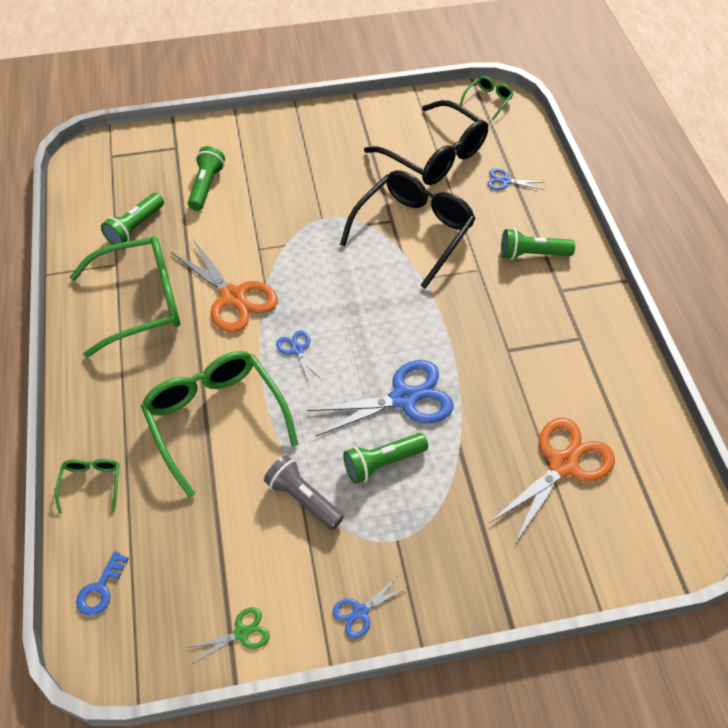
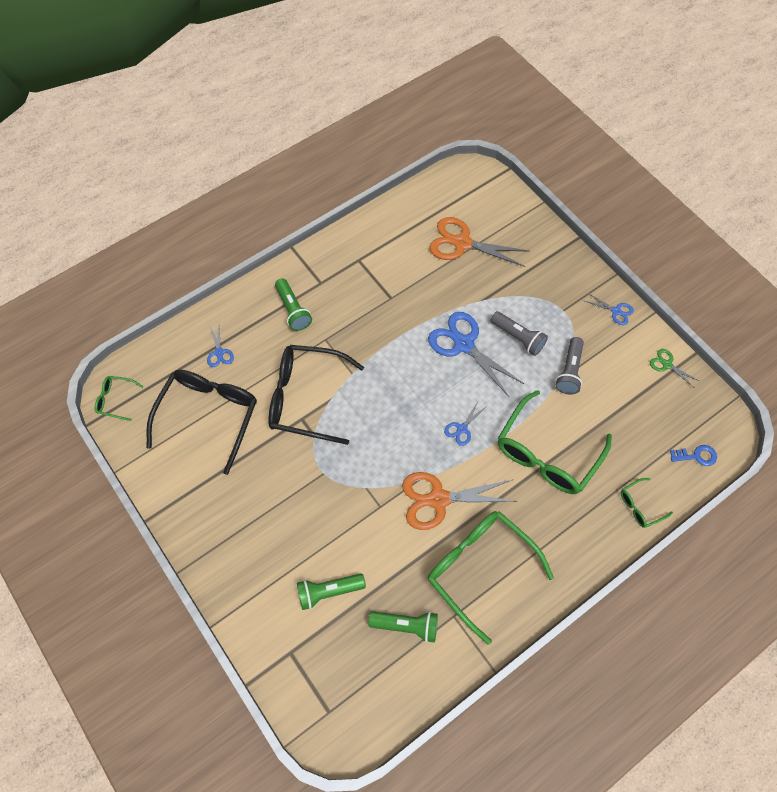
camera: 115 degrees left, 10 degrees up
orange scissors [171,238,278,333] -> orange scissors turned 120 degrees counterclockwise [402,472,518,530]
green flashlight [343,433,428,484] -> grey flashlight [491,311,548,356]

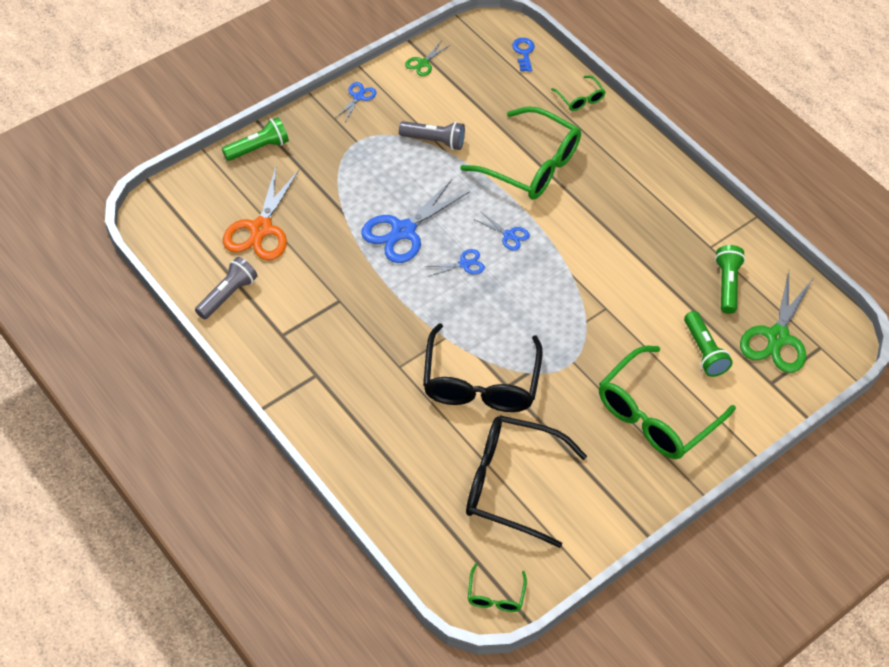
camera: 95 degrees left, 10 degrees down
blue scissors [207,325,234,367] -> blue scissors moved to [424,249,485,277]
green flashlight [275,278,312,331] -> green flashlight moved to [222,117,289,161]
orange scissors [402,472,518,530] -> none
green glasses [428,511,554,644] -> green glasses moved to [599,346,736,459]
grey flashlight [491,311,548,356] -> grey flashlight moved to [195,257,257,319]
none -> green scissors [740,272,814,373]

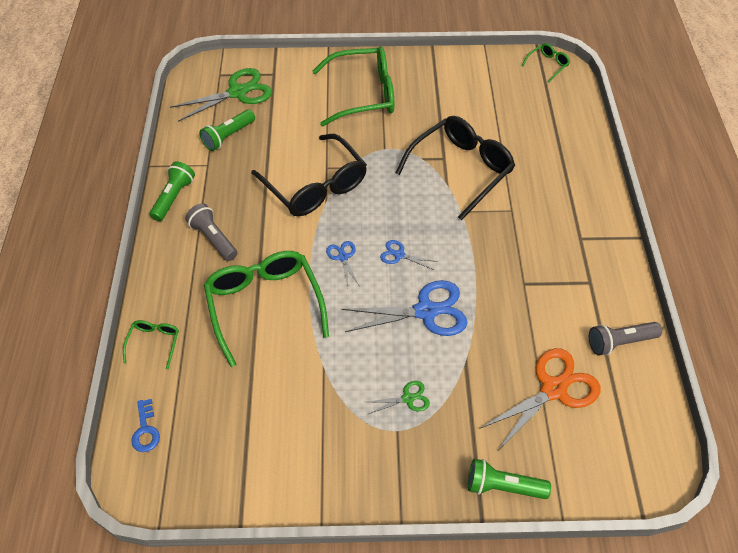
camera: 140 degrees left, 0 degrees up
blue scissors [335,82,377,122] -> none
grey flashlight [399,121,465,150] -> grey flashlight moved to [185,203,237,261]
green scissors [405,42,450,76] -> green scissors moved to [367,381,430,414]
black glasses [466,415,587,548] -> black glasses moved to [251,134,367,216]
blue key [512,38,535,72] -> blue key turned 45 degrees counterclockwise [131,399,160,452]
green flashlight [684,311,733,377] -> green flashlight moved to [150,161,195,221]

